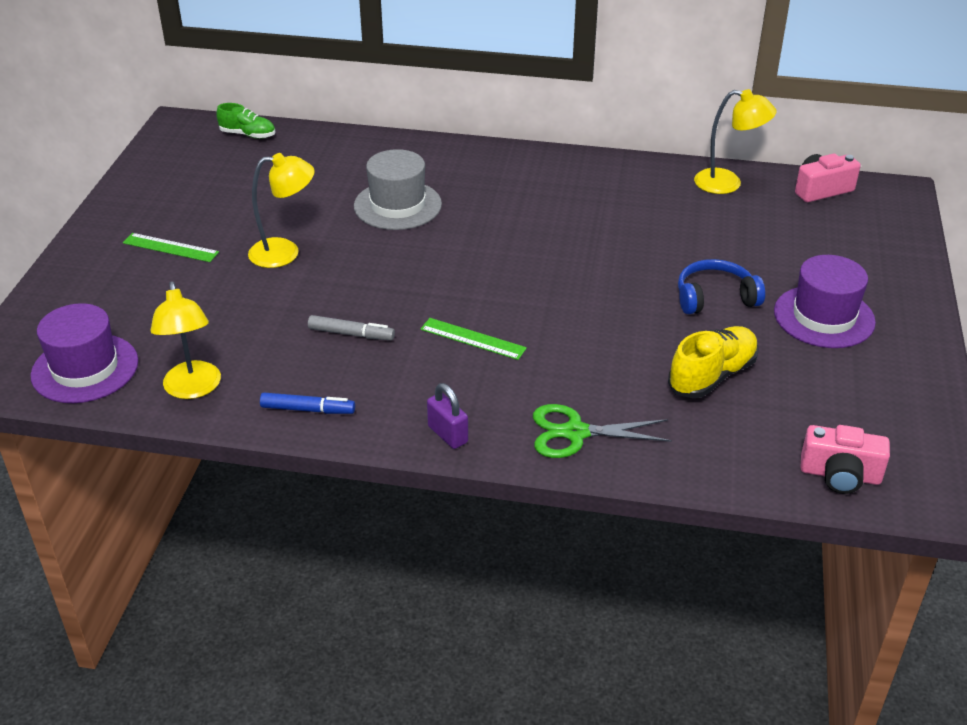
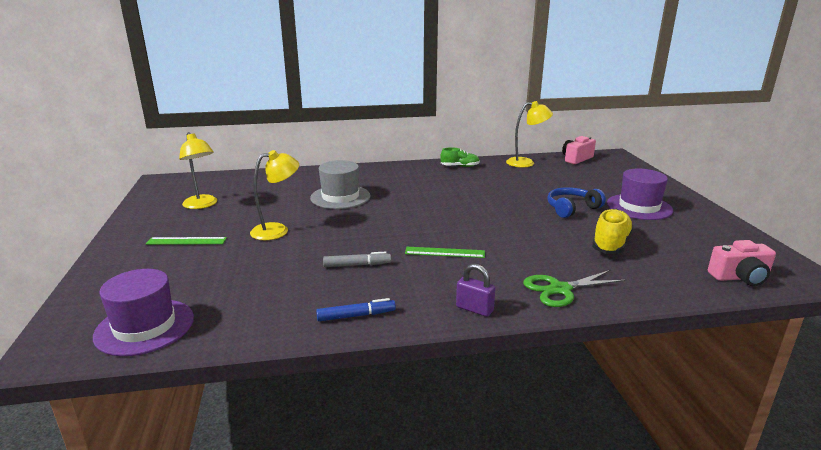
camera: 20 degrees left, 15 degrees down
yellow lamp [150,281,221,399] -> yellow lamp moved to [179,132,217,209]
green shoe [216,103,275,139] -> green shoe moved to [440,147,480,167]

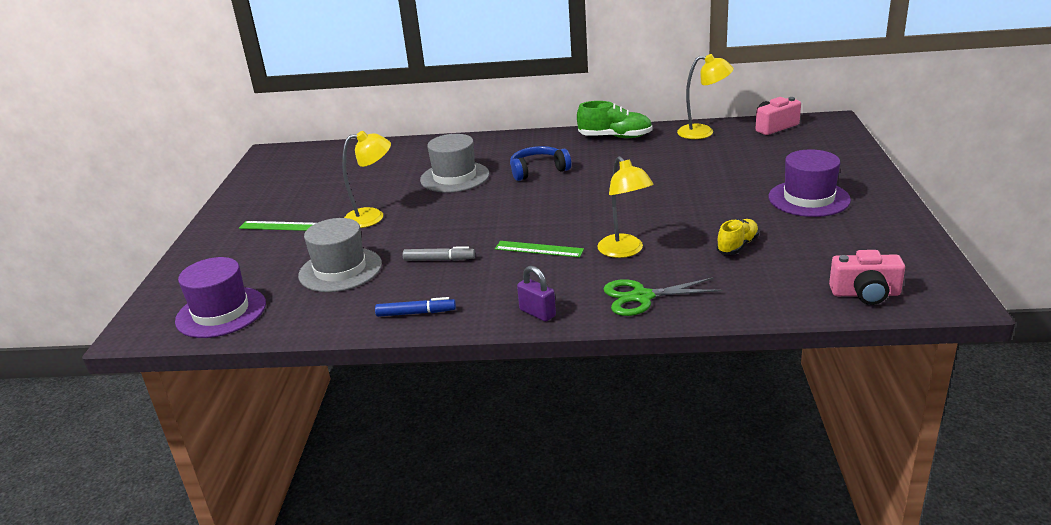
camera: 15 degrees right, 5 degrees up
yellow lamp [179,132,217,209] -> yellow lamp moved to [597,156,653,258]
green shoe [440,147,480,167] -> green shoe [577,101,653,138], size x1.51
blue headphones [547,187,606,218] -> blue headphones moved to [510,146,571,181]
yellow shoe [592,208,634,254] -> yellow shoe [716,219,759,255], size x0.66
none -> grey hat [298,218,382,292]

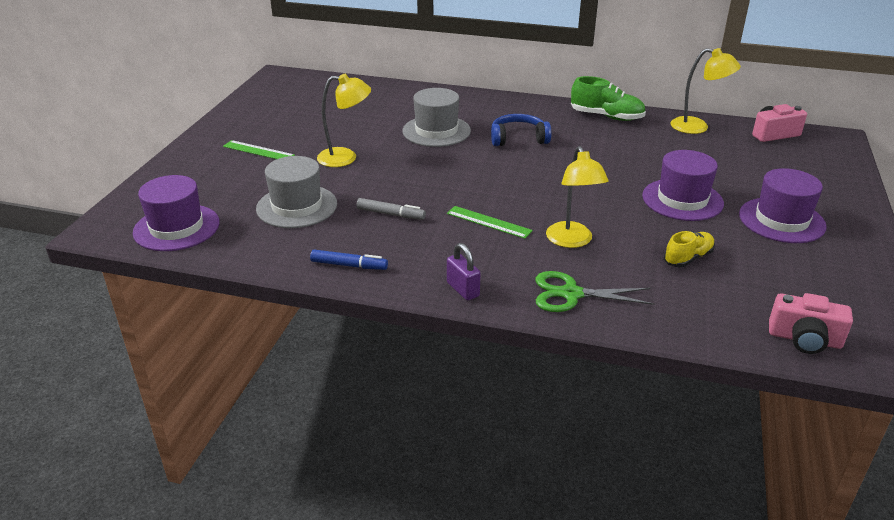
camera: 10 degrees right, 5 degrees up
none -> purple hat [642,150,724,221]

